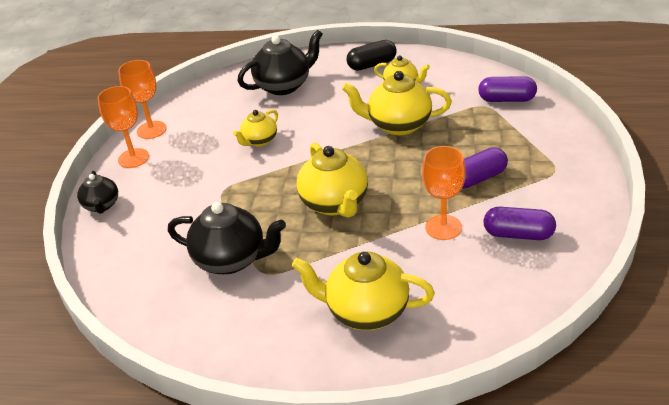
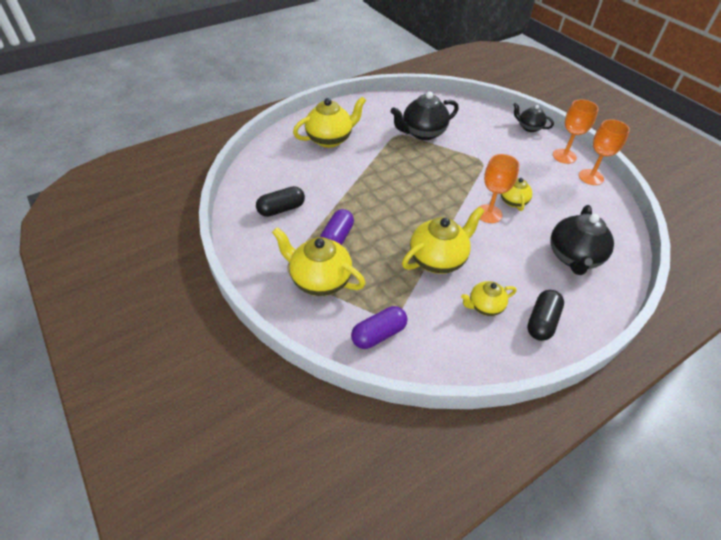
camera: 135 degrees right, 10 degrees up
yellow teapot [297,142,368,218] -> yellow teapot moved to [272,227,366,296]
orange goblet [422,146,466,240] -> orange goblet moved to [479,154,520,223]
purple capsule [483,207,556,240] -> black capsule [256,186,305,217]

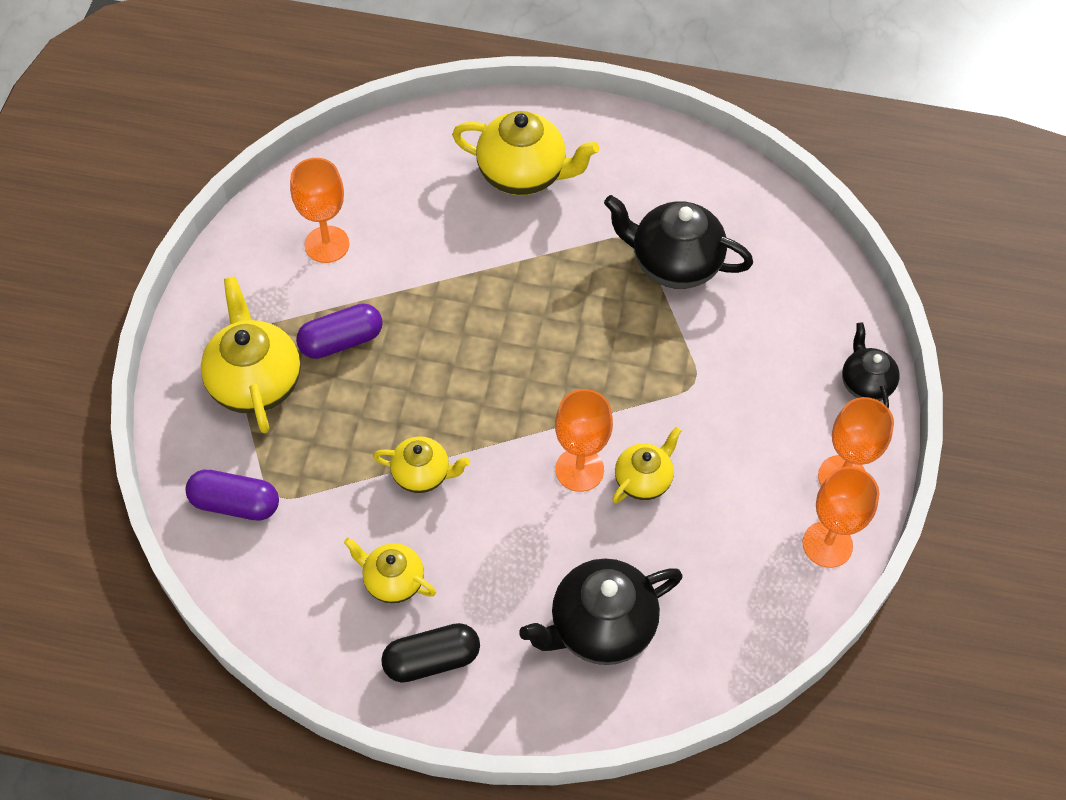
camera: 45 degrees right, 10 degrees up
black capsule [256,186,305,217] -> orange goblet [290,158,349,263]
yellow teapot [402,207,484,274] -> yellow teapot [373,436,470,493], size x0.58

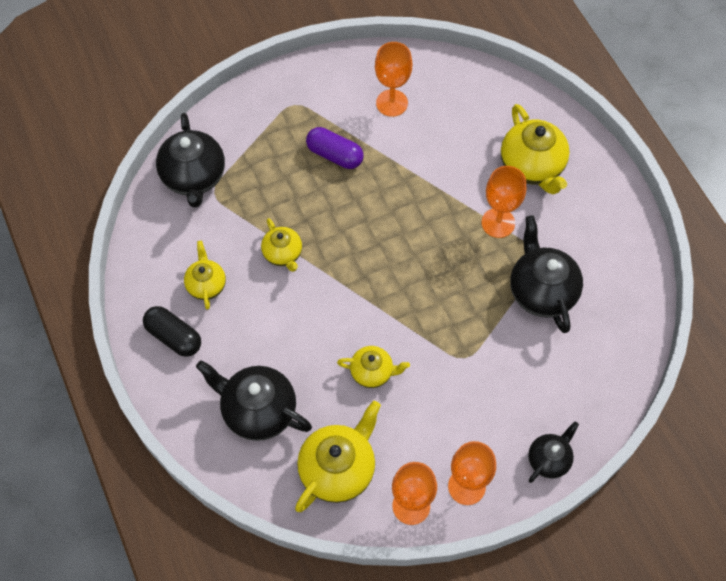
camera: 55 degrees right, 5 degrees up
purple capsule [185,470,279,521] -> black teapot [156,113,225,207]
yellow teapot [201,276,300,433] -> yellow teapot moved to [295,401,381,512]
orange goblet [555,389,613,492] -> orange goblet moved to [482,166,526,238]

